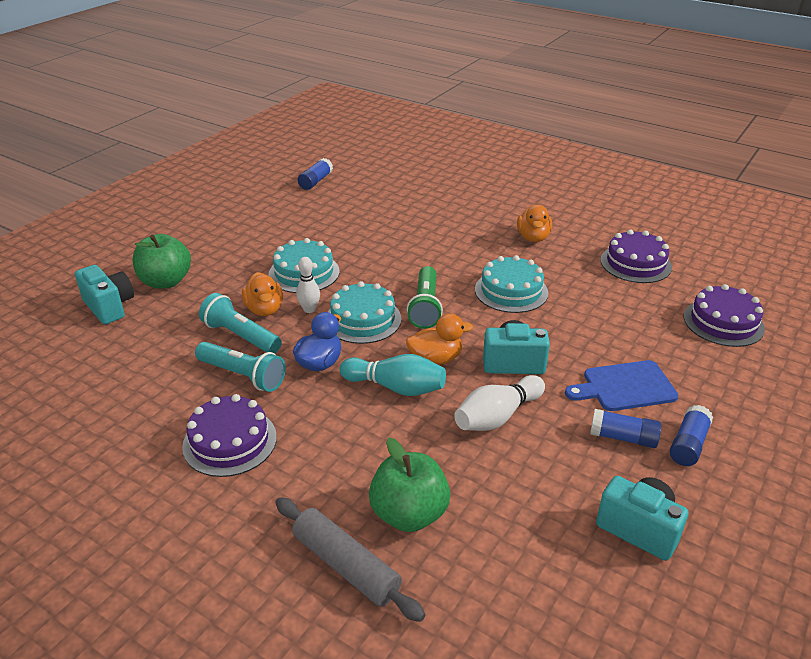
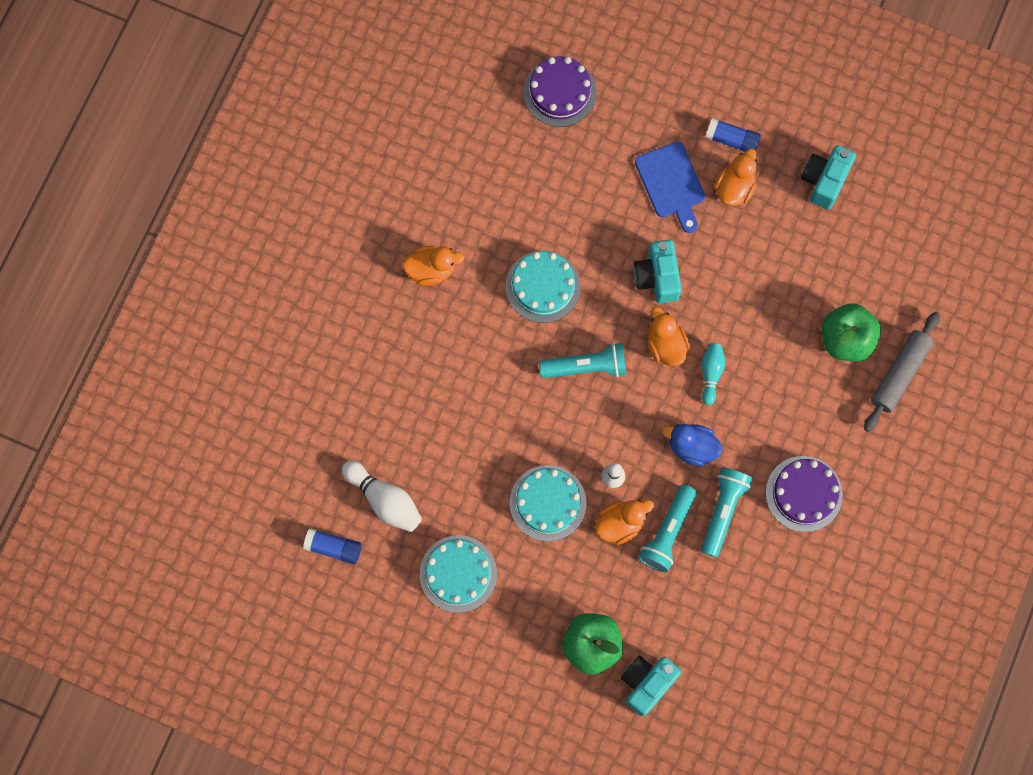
camera: 100 degrees left, 40 degrees up
turquoise cake [328,281,402,344] -> turquoise cake moved to [420,535,497,613]
turquoise bowling pin [340,354,446,396] -> turquoise bowling pin [702,343,725,405], size x0.64
green flashlight [407,266,443,329] -> turquoise flashlight [539,343,627,378]
white bowling pin [454,375,545,431] -> white bowling pin moved to [342,461,422,532]
blue glue stick [590,409,661,448] -> orange duck [714,149,757,206]
purple cake [600,229,672,283] -> none

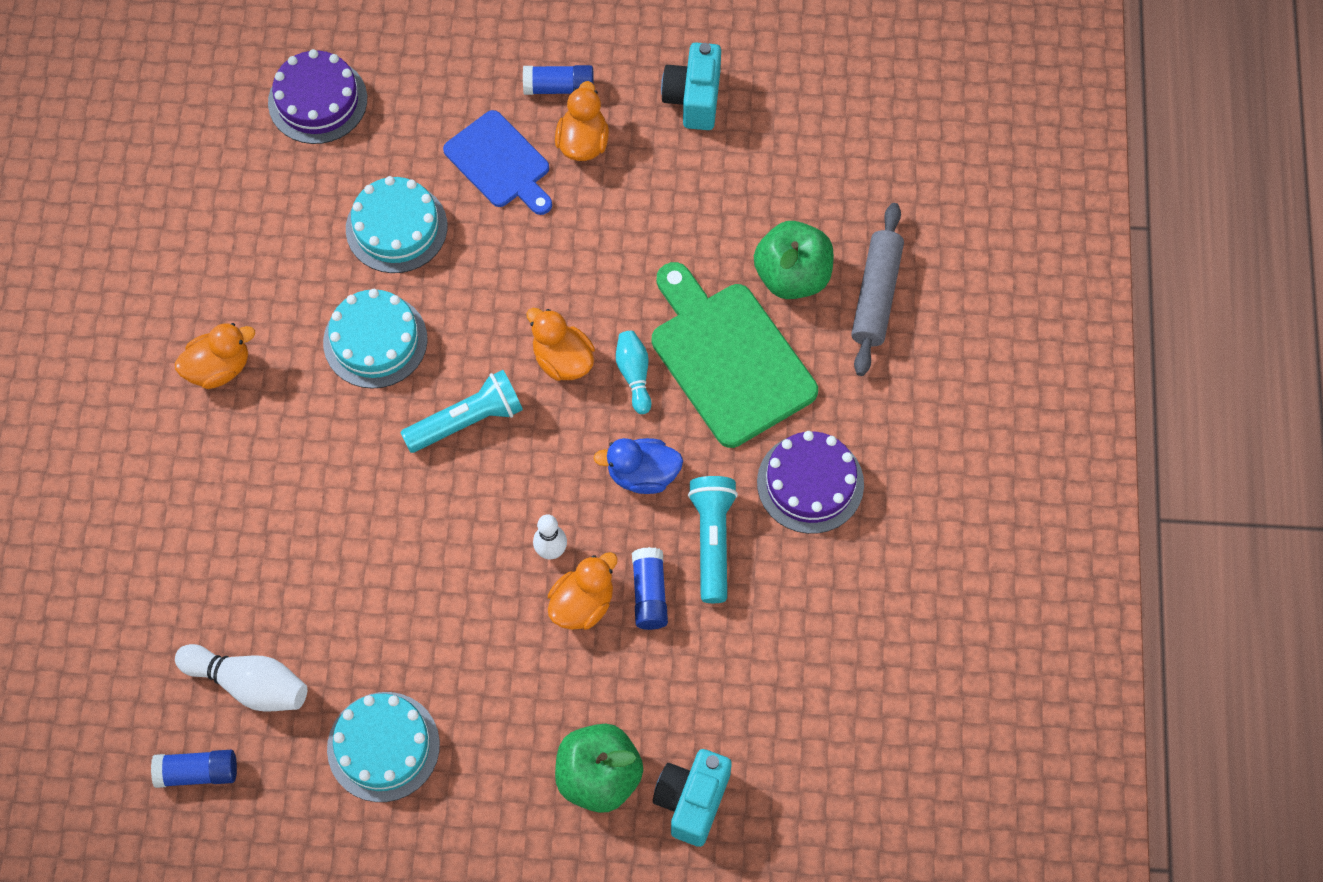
camera: 20 degrees left, 10 degrees down
turquoise cake [510,465,587,541] -> turquoise cake moved to [346,176,447,273]
turquoise camera [634,240,682,303] -> none
turquoise flashlight [638,484,697,572] -> blue glue stick [632,547,668,630]
none -> green cutting board [652,262,818,448]

